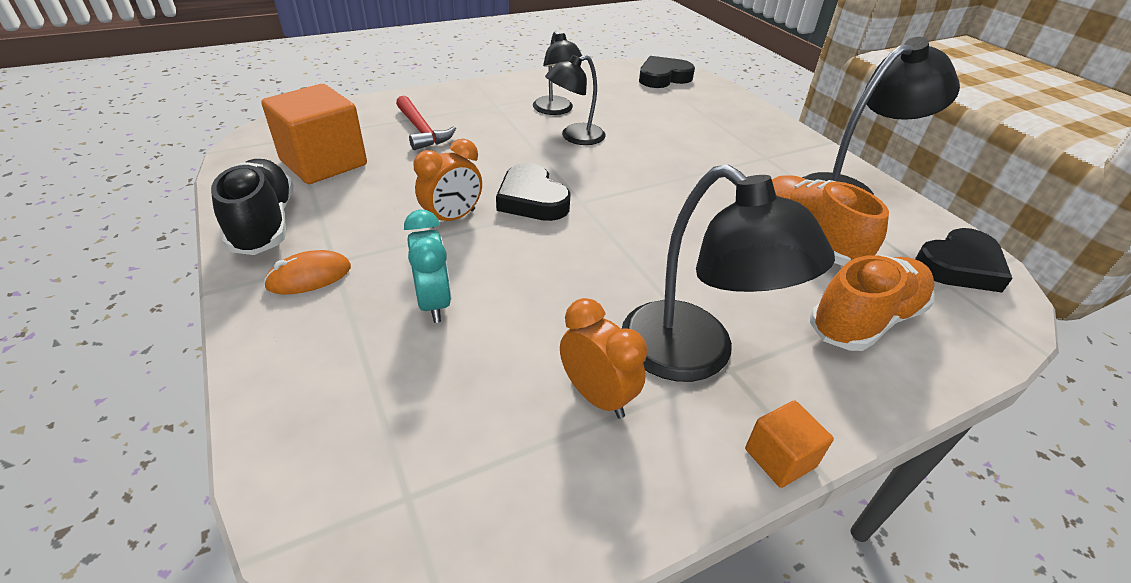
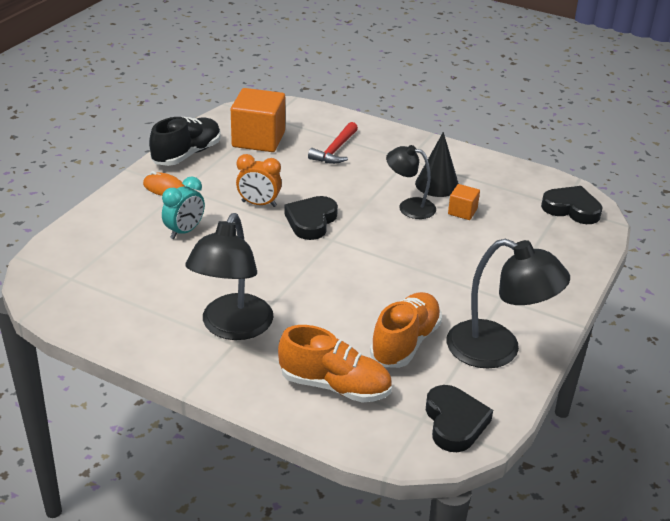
camera: 55 degrees right, 5 degrees down
black lamp [533,31,584,115] -> black cone [415,132,459,197]
orange clock [560,298,647,419] -> none
orange cube [745,400,834,488] -> orange cube moved to [448,184,480,220]
black heart [915,228,1013,292] -> black heart turned 120 degrees counterclockwise [426,385,493,452]

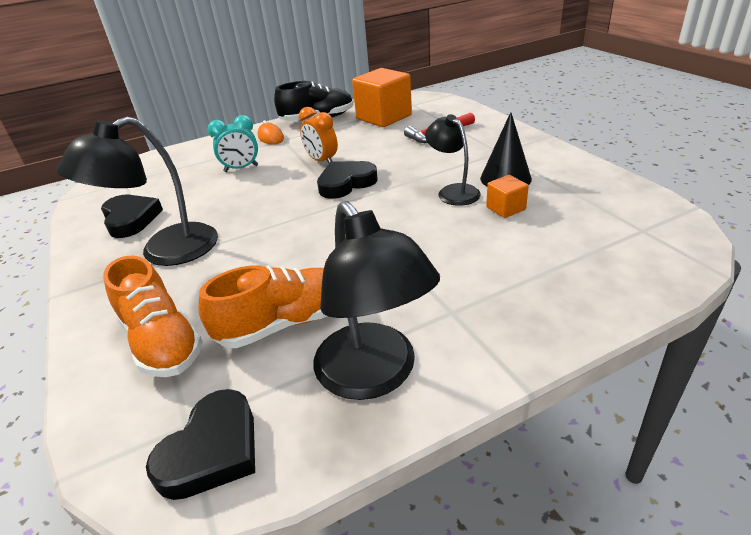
camera: 40 degrees right, 0 degrees up
black heart [541,186,602,224] -> black heart moved to [101,195,163,238]

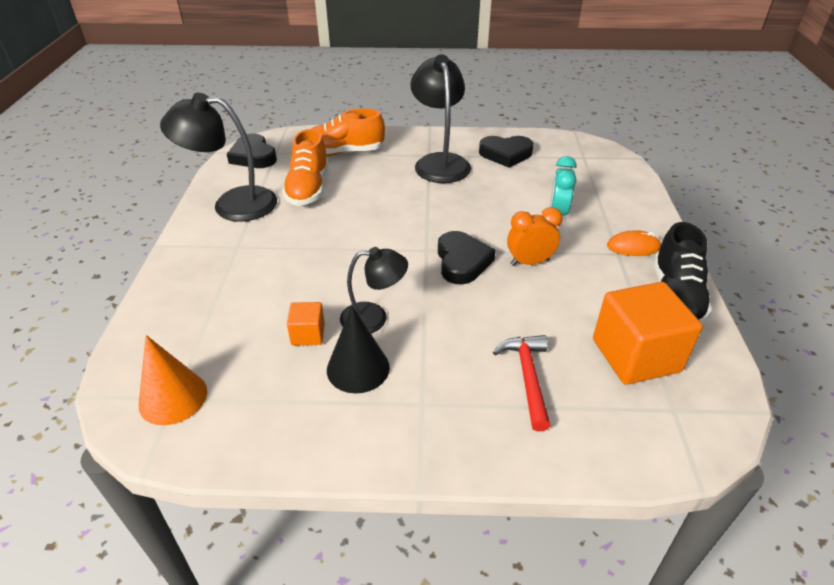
camera: 115 degrees right, 5 degrees up
none -> orange cone [139,335,207,425]

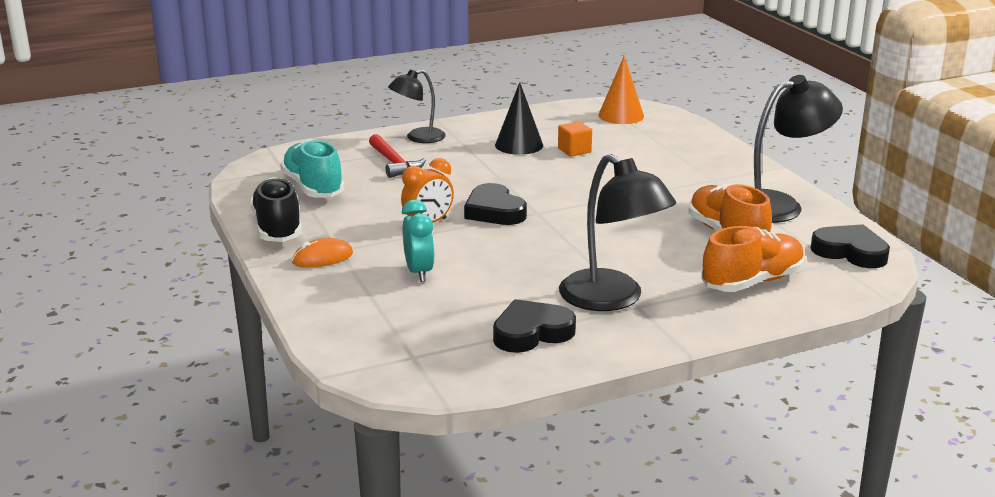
camera: 155 degrees right, 15 degrees down
black lamp [340,247,408,333] -> black lamp moved to [388,69,446,143]
orange cube [593,282,703,385] -> turquoise shoe [280,140,345,197]

